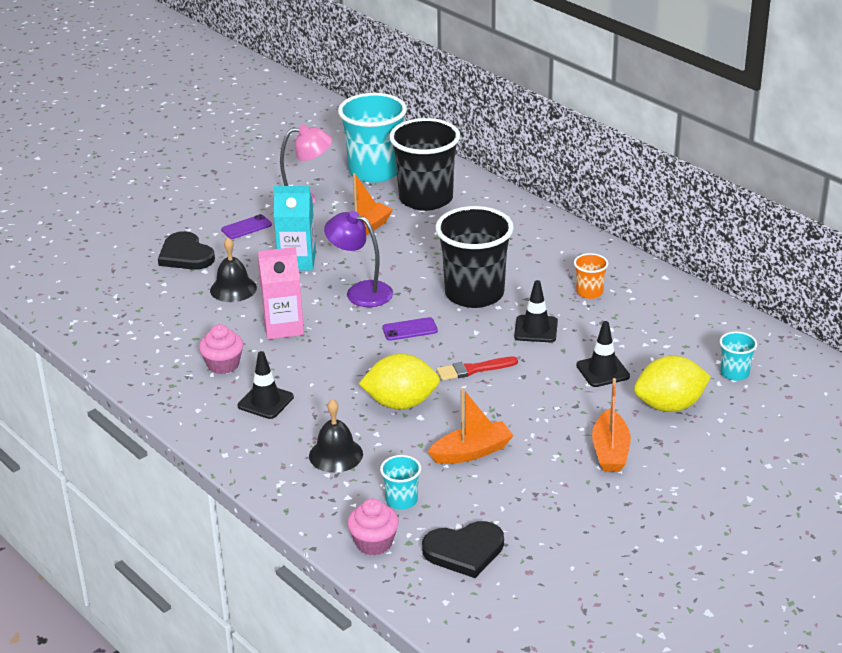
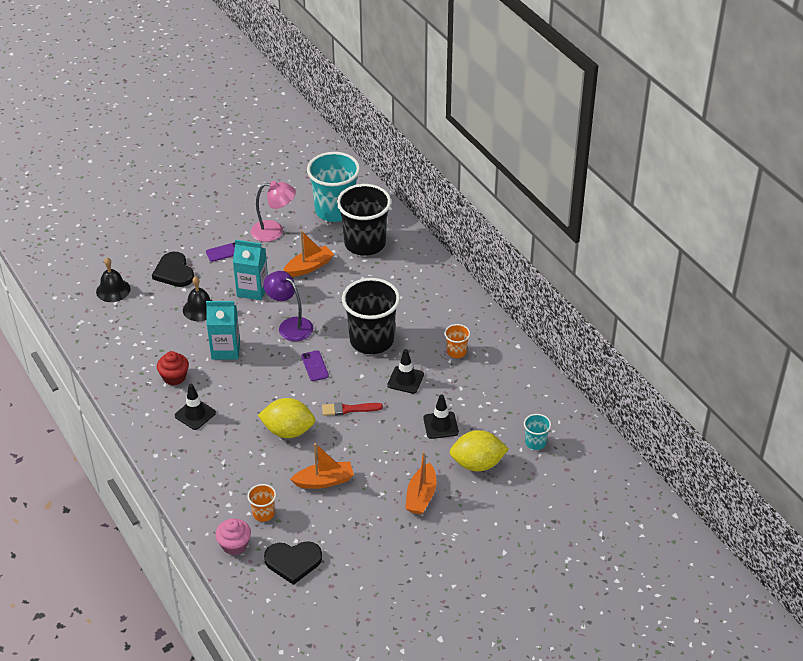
camera: 10 degrees right, 10 degrees up
pink cupcake [199,324,243,374] -> red cupcake [157,351,189,385]
pink carton [258,247,304,340] -> turquoise carton [206,301,240,359]
black bell [309,399,363,473] -> black bell moved to [96,258,130,302]
turquoise cup [380,455,421,510] -> orange cup [247,484,276,522]
purple phone [382,317,438,341] -> purple phone turned 75 degrees clockwise [301,350,329,381]

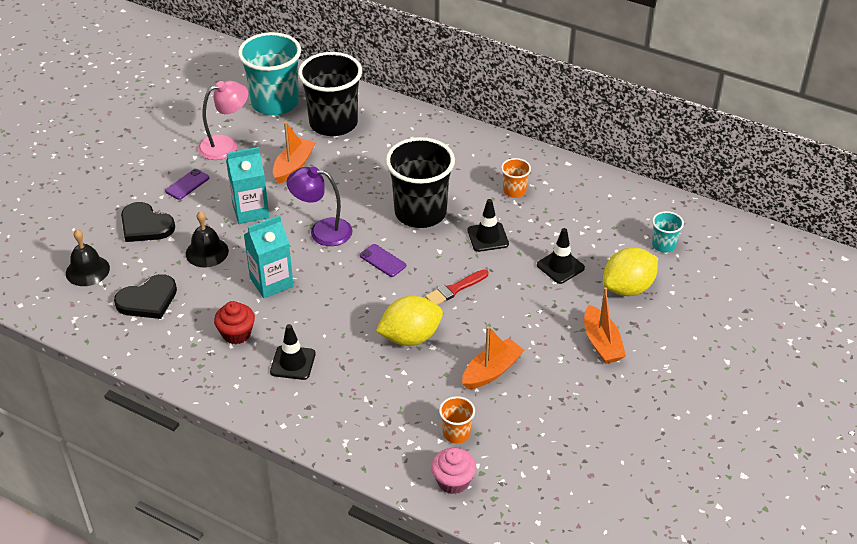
camera: 30 degrees left, 0 degrees up
black heart [264,541,322,585] -> black heart moved to [114,274,177,319]

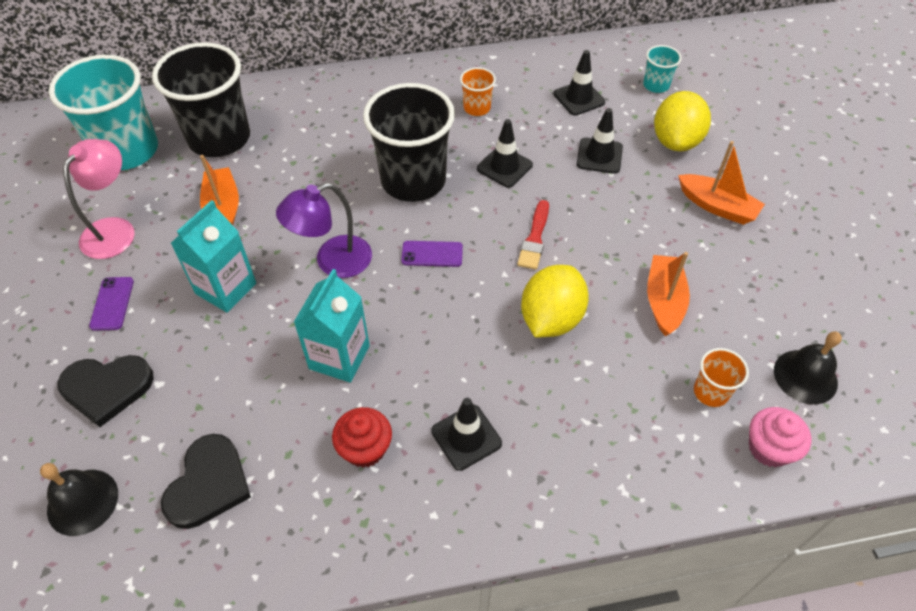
camera: 40 degrees left, 10 degrees up
black bell [186,211,229,268] -> black bell moved to [774,331,842,404]
none -> black traffic cone [554,50,605,116]

